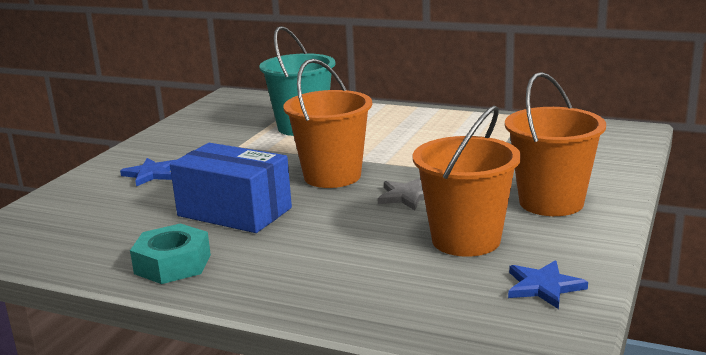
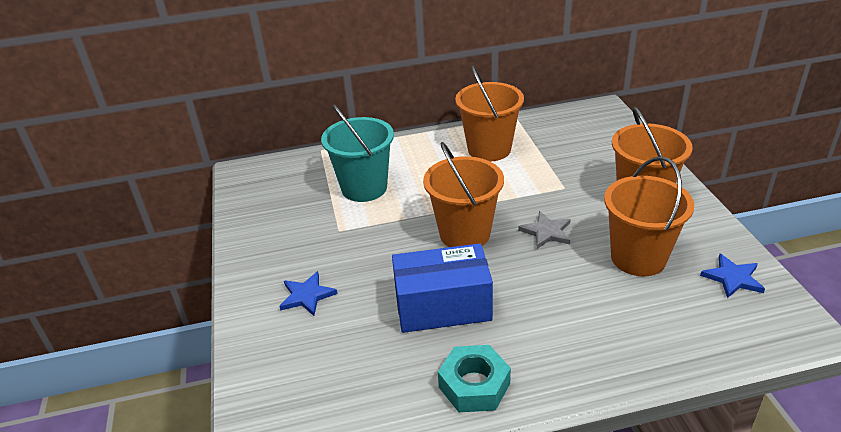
camera: 35 degrees left, 15 degrees up
none -> orange bucket [455,66,524,161]

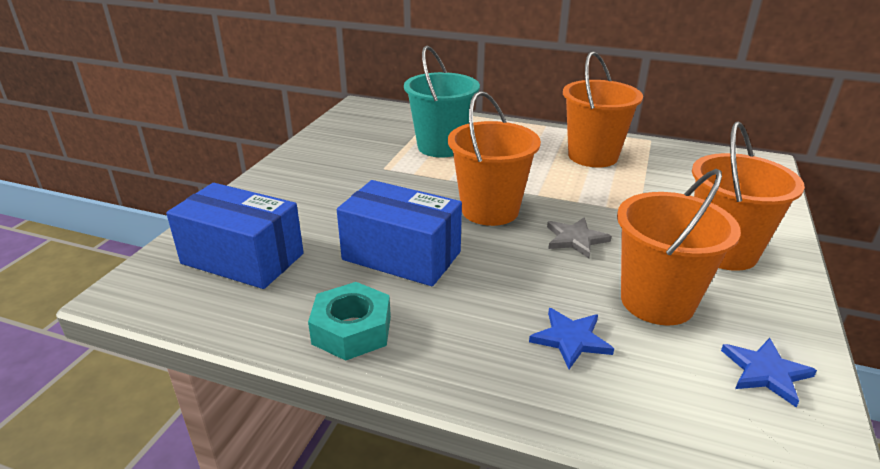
camera: 30 degrees right, 5 degrees down
blue star [279,271,338,316] -> blue star moved to [529,308,614,369]
none -> blue box [166,183,304,289]

